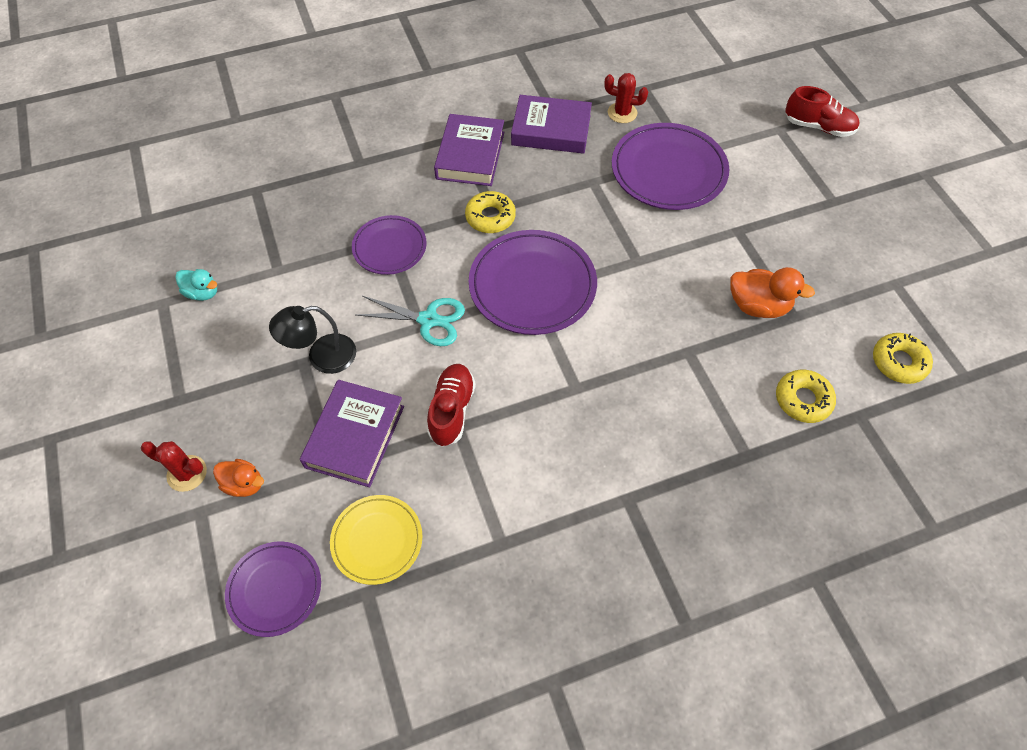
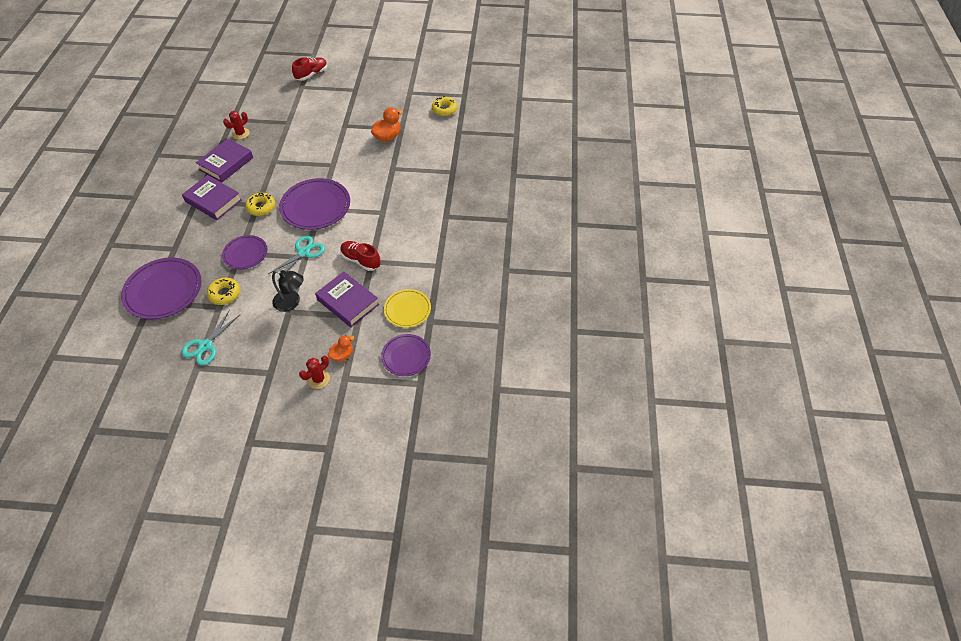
camera: 65 degrees left, 5 degrees down
turquoise duck [175,269,217,301] -> turquoise scissors [181,310,240,365]
black lamp [269,306,356,374] -> black lamp turned 75 degrees counterclockwise [272,270,304,312]
purple plate [612,123,729,210] -> purple plate moved to [121,258,202,319]
yellow donut [776,370,836,423] -> yellow donut moved to [207,278,240,305]

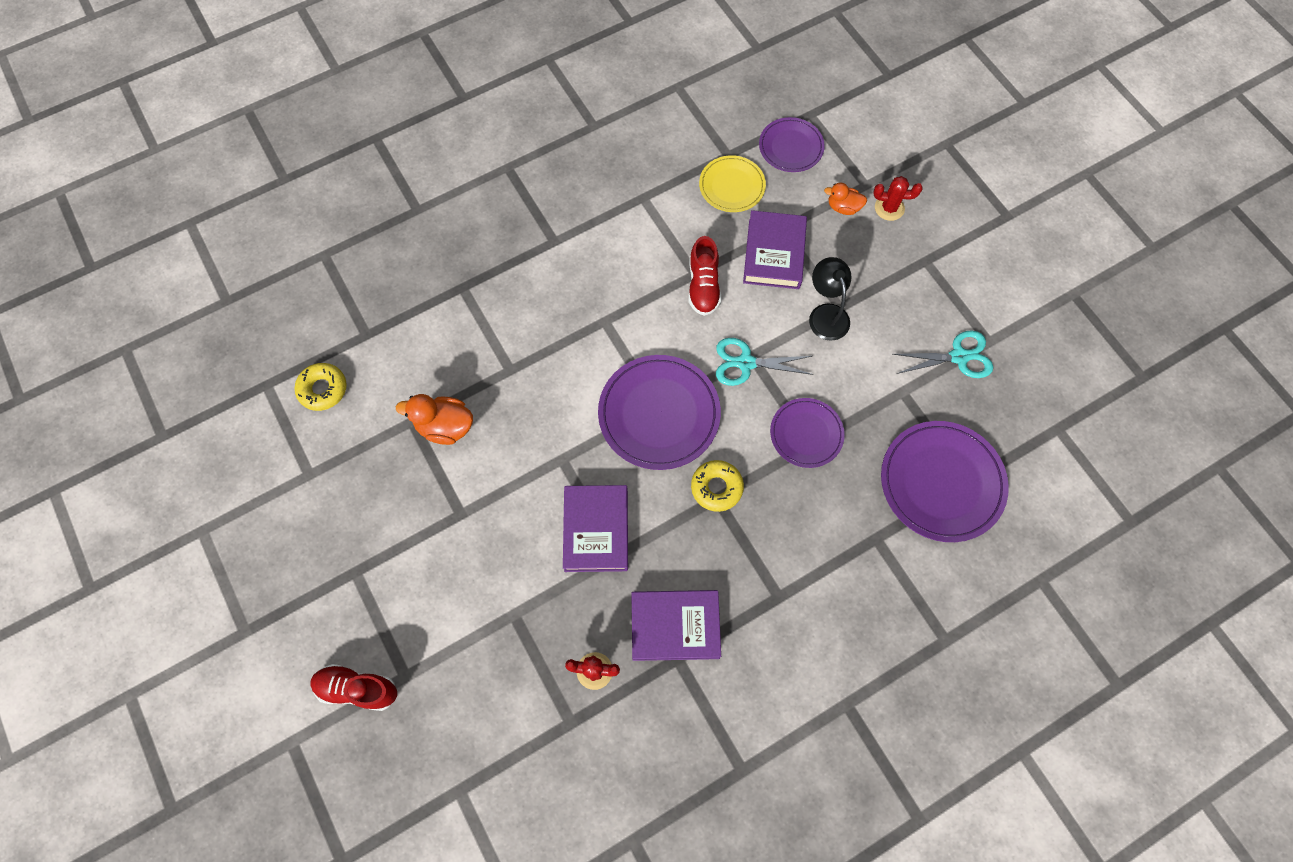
camera: 125 degrees left, 15 degrees up
purple book [182,175,242,220] -> purple book moved to [563,485,628,572]
yellow donut [207,278,240,305] -> none

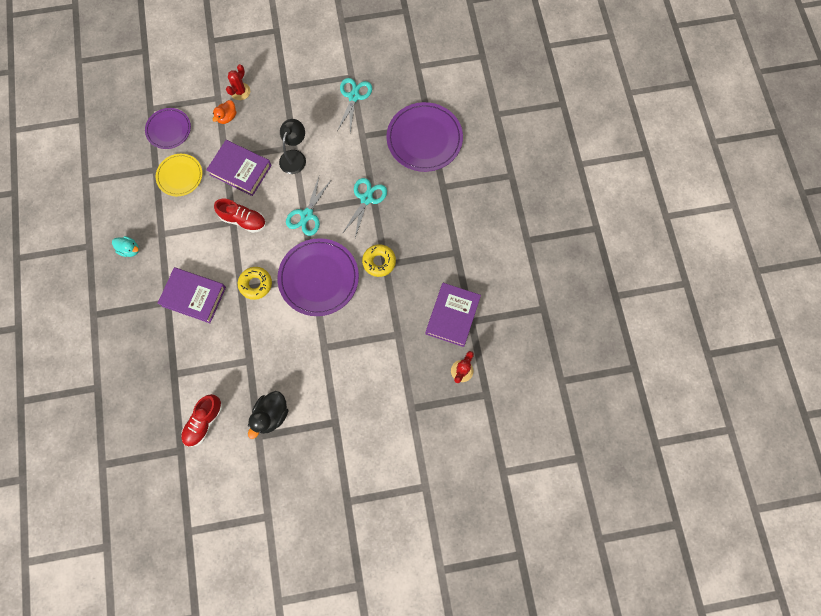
camera: 70 degrees left, 5 degrees up
yellow donut [295,363,347,411] -> yellow donut moved to [238,267,272,300]
red shoe [310,664,397,711] -> red shoe moved to [181,394,223,447]
orange duck [396,394,473,445] -> black duck [248,391,289,439]
purple book [563,485,628,572] -> purple book moved to [157,267,226,323]
purple plate [770,398,845,468] -> turquoise scissors [343,178,387,238]
black lamp [809,257,852,341] -> black lamp turned 105 degrees clockwise [279,119,306,174]
none -> turquoise duck [112,236,139,257]

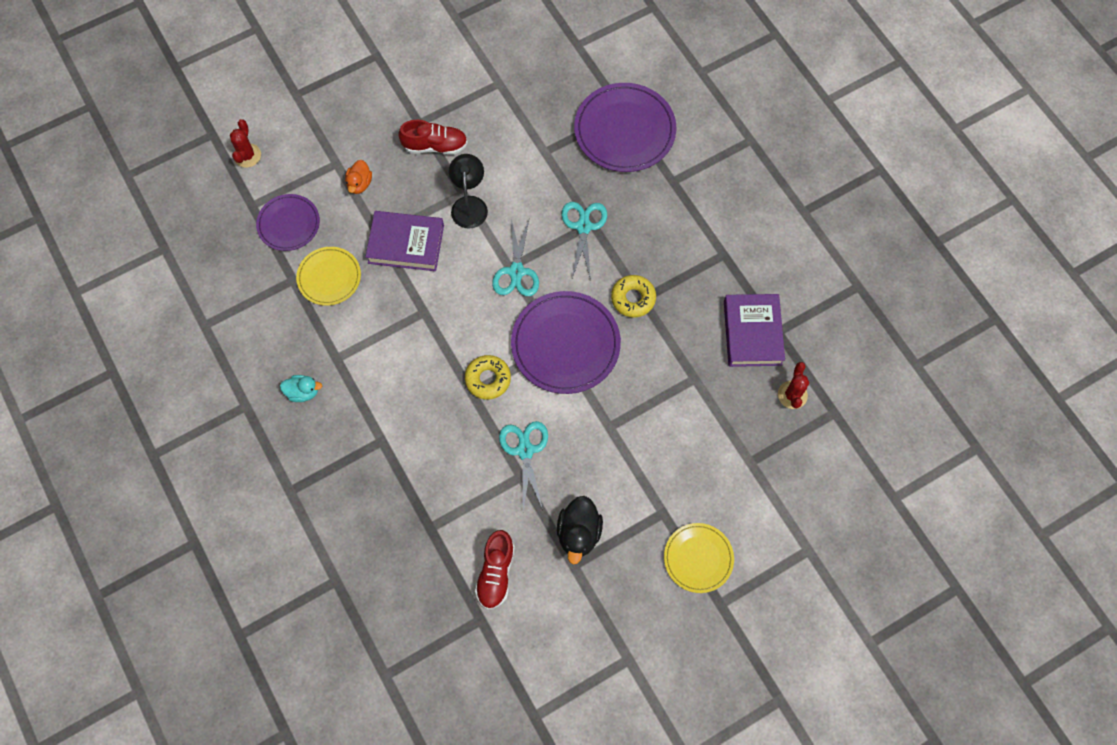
camera: 20 degrees left, 5 degrees down
purple book [157,267,226,323] -> none
red shoe [214,199,266,233] -> red shoe moved to [398,119,468,155]
red cactus [226,64,250,100] -> red cactus moved to [230,119,261,168]
turquoise scissors [337,78,372,133] -> turquoise scissors moved to [499,421,548,510]
none -> yellow plate [664,523,734,593]

